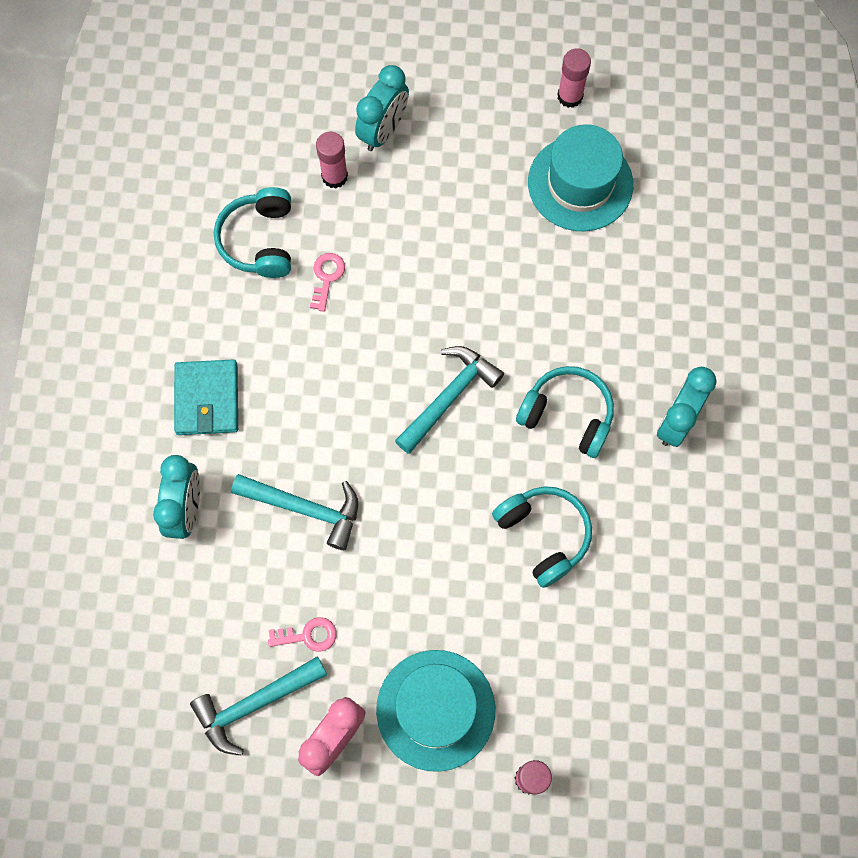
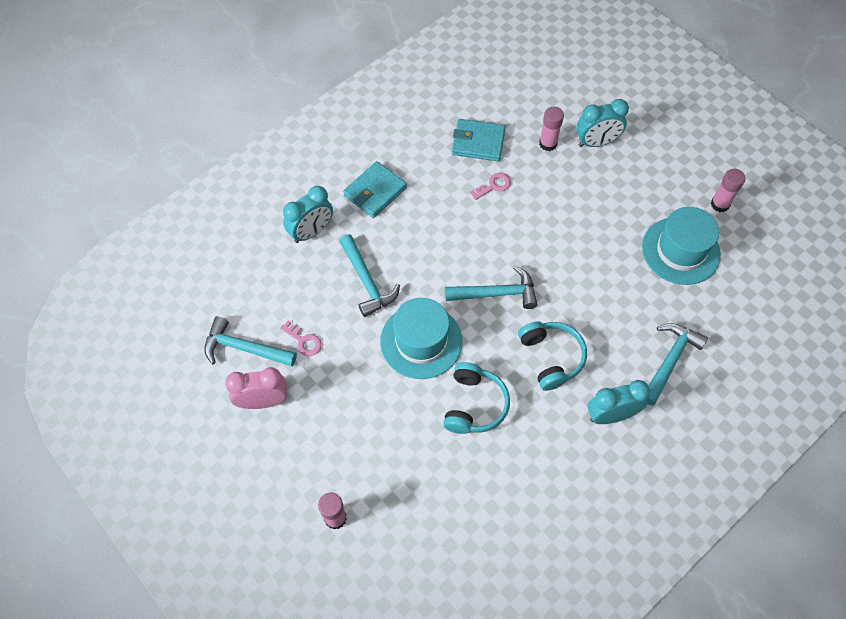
camera: 45 degrees right, 10 degrees down
turquoise headphones [214,187,291,278] -> turquoise wallet [452,119,506,162]
turquoise hat [376,650,495,772] -> turquoise hat moved to [380,298,462,379]
none -> turquoise hammer [647,323,708,406]

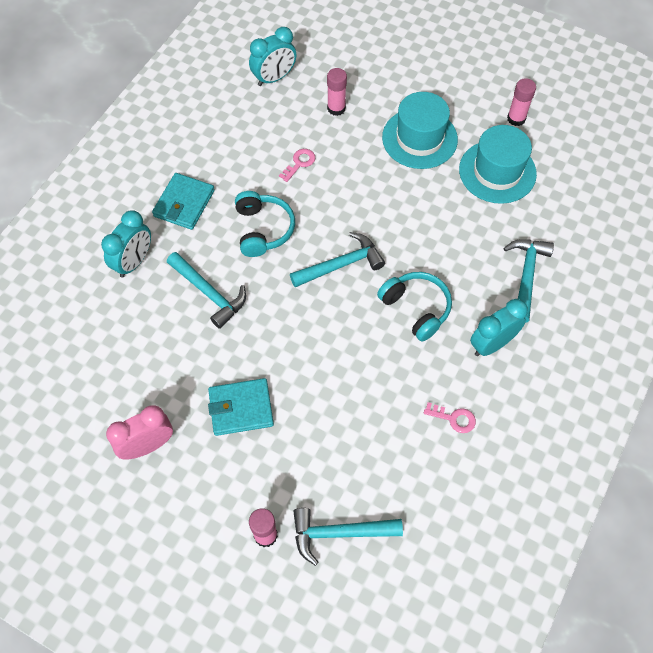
camera: 20 degrees left, 0 degrees up
turquoise hammer [204,316,297,367] -> turquoise hammer moved to [293,508,403,566]
pink key [280,320,322,356] -> pink key moved to [424,402,476,433]
turquoise hat [380,298,462,379] -> turquoise hat moved to [382,92,458,169]
turquoise headphones [443,362,510,434] -> turquoise headphones moved to [235,191,295,257]
turquoise wallet [452,119,506,162] -> turquoise wallet moved to [208,378,274,436]
turquoise clock [576,99,629,147] -> turquoise clock moved to [249,27,297,86]

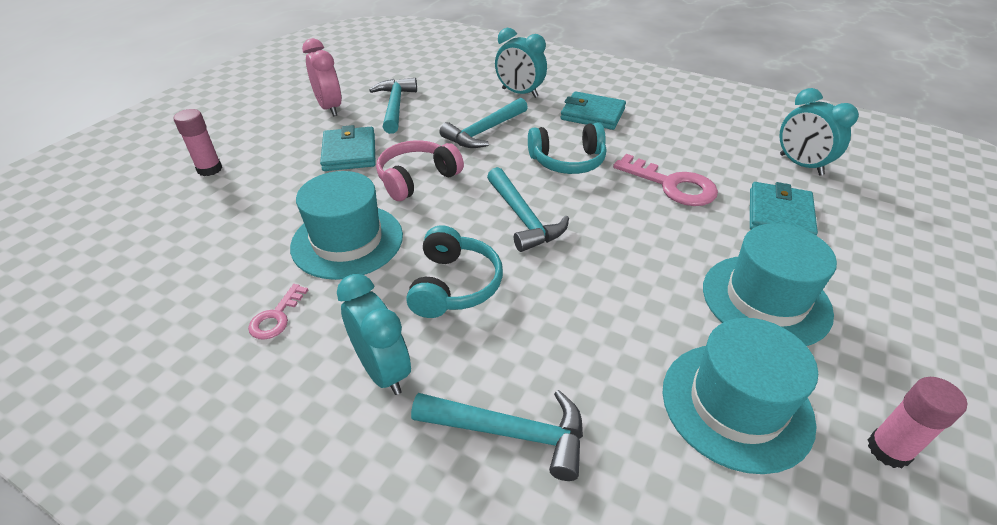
camera: 90 degrees right, 20 degrees down
pink key [279,149,315,182] -> pink key [613,154,718,206], size x1.85
turquoise hammer [293,508,403,566] -> turquoise hammer moved to [369,78,417,134]
pink glue stick [327,68,347,116] -> turquoise wallet [750,182,818,235]
turquoise headphones [377,272,452,342] -> turquoise headphones turned 45 degrees counterclockwise [406,225,503,318]
none -> turquoise hat [290,171,403,280]
none -> pink headphones [376,140,464,201]

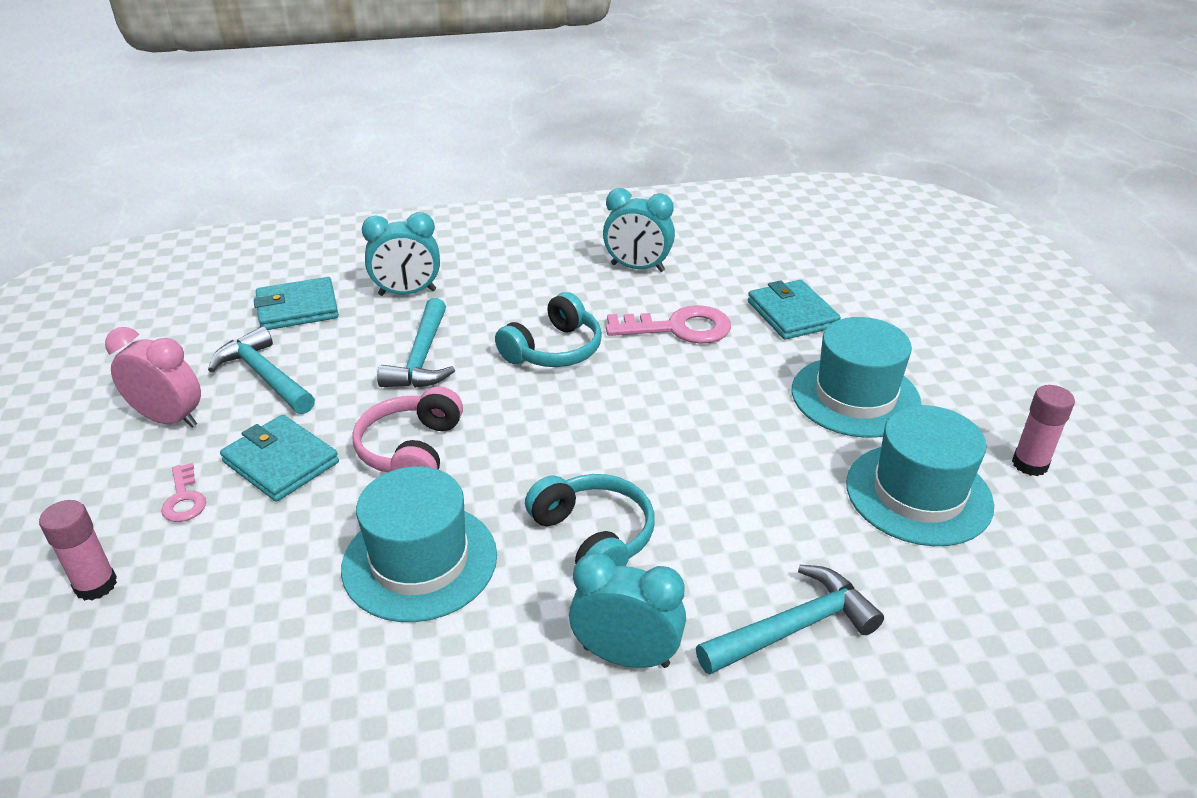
camera: 40 degrees left, 5 degrees down
pink key [248,284,308,340] -> pink key moved to [161,463,206,522]
turquoise hammer [487,167,569,252] -> none
turquoise wallet [561,91,626,130] -> turquoise wallet moved to [254,277,339,330]
turquoise clock [779,88,859,175] -> turquoise clock moved to [603,188,675,272]

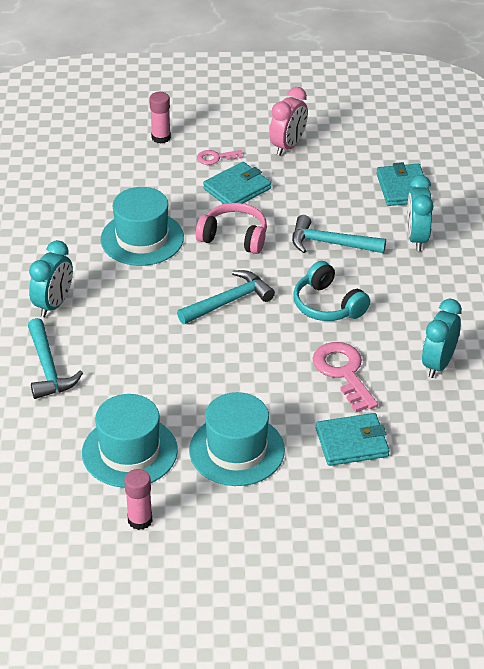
camera: 100 degrees right, 5 degrees up
turquoise hammer [208,326,315,414] -> turquoise hammer moved to [177,270,275,324]
turquoise headphones [525,474,655,566] -> none
pink key [606,305,731,344] -> pink key turned 150 degrees clockwise [313,342,378,412]

